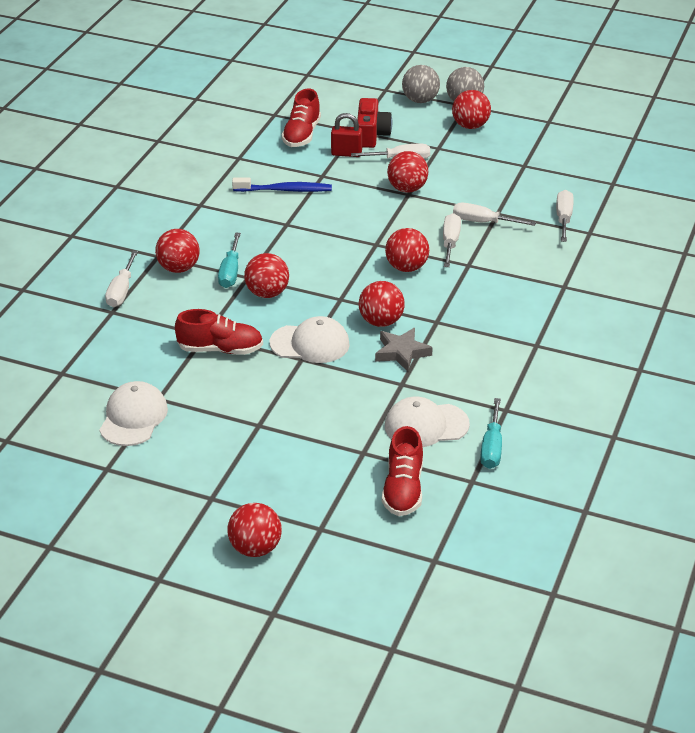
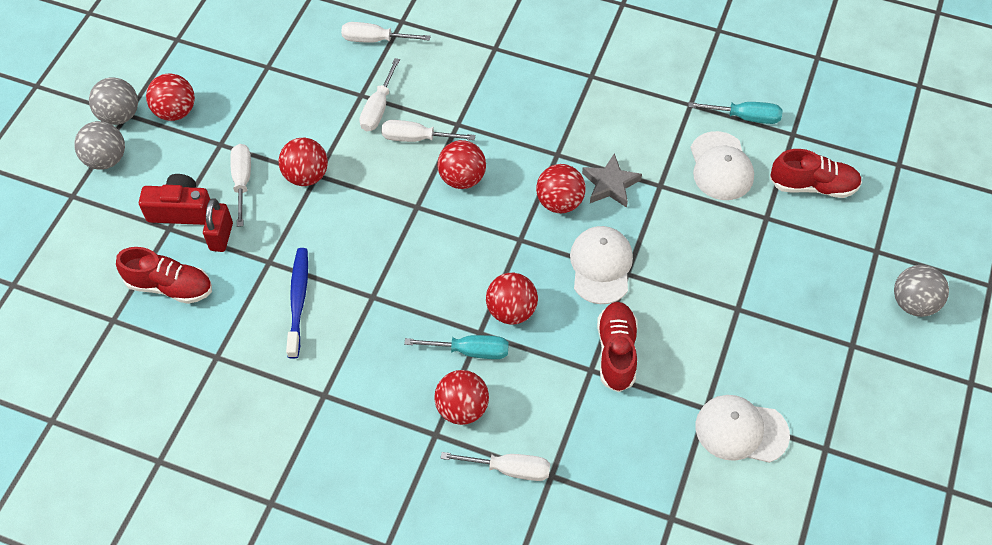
camera: 90 degrees left, 20 degrees up
red ball [227,503,282,557] -> grey ball [894,265,949,317]

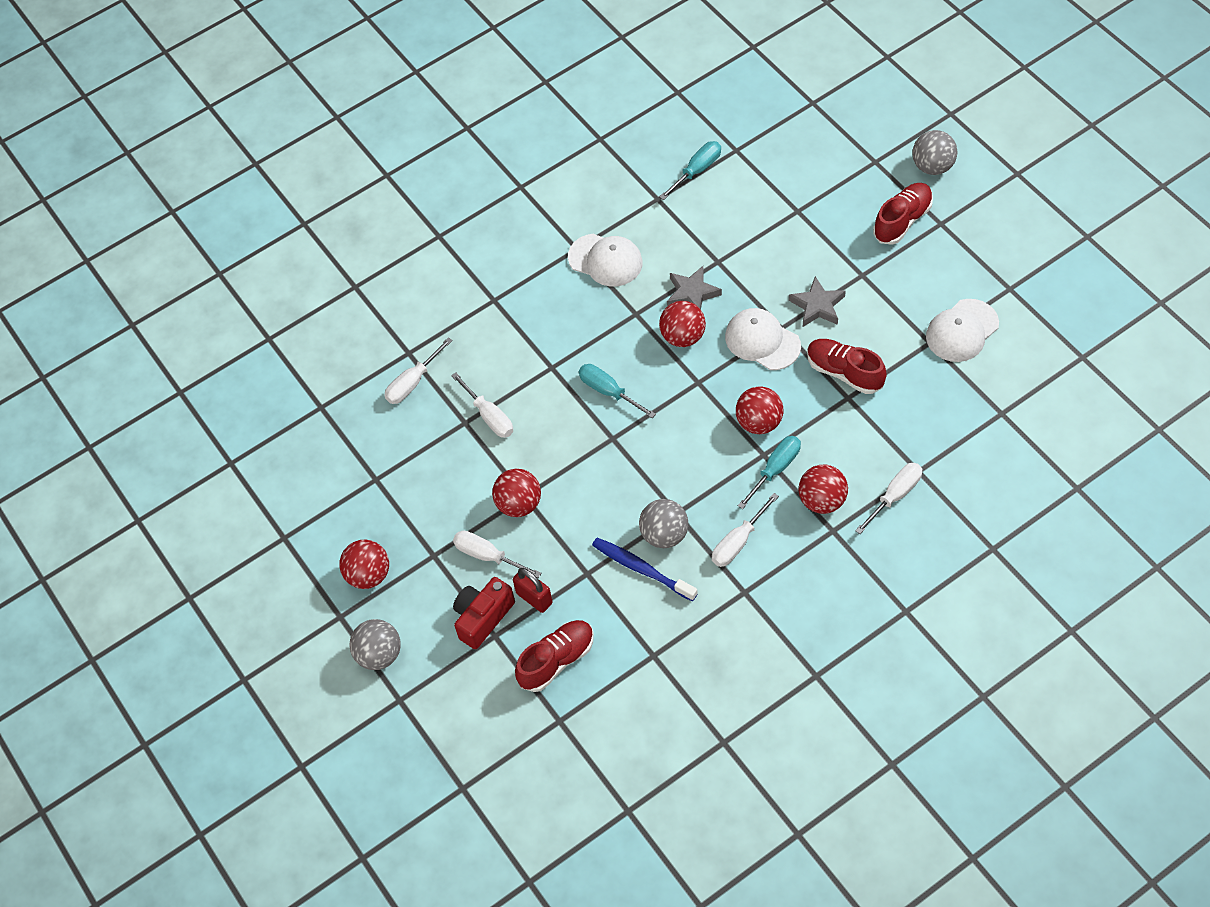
camera: 50 degrees left, 0 degrees up
grey ball [89,77,138,125] -> grey ball moved to [639,499,689,548]
white screwdriver [381,120,475,142] -> white screwdriver moved to [712,493,779,567]
red ball [437,140,486,189] -> turquoise screwdriver [579,364,656,418]
white cap [690,131,754,200] -> white cap moved to [568,234,643,286]
red shoe [770,149,862,198] -> red shoe moved to [873,183,933,245]
none -> grey star [789,276,846,327]

